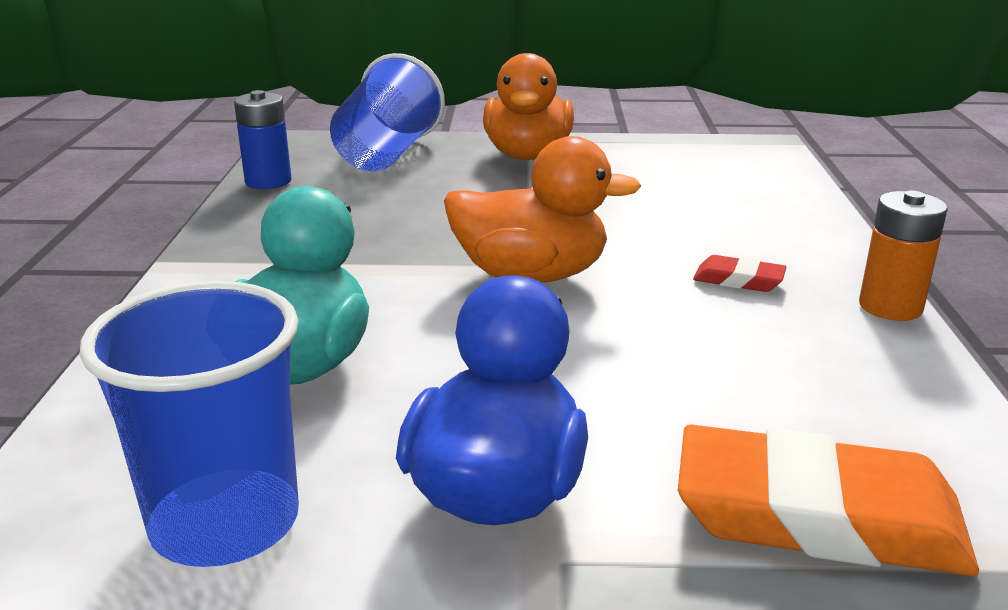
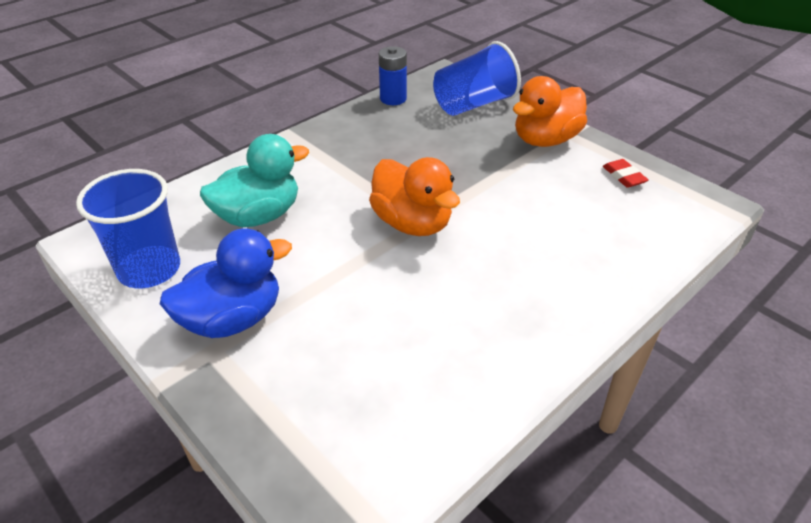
camera: 45 degrees right, 15 degrees up
orange eraser [678,424,979,576] -> none
red eraser [693,255,786,292] -> red eraser moved to [603,159,648,188]
orange battery [859,191,948,321] -> none

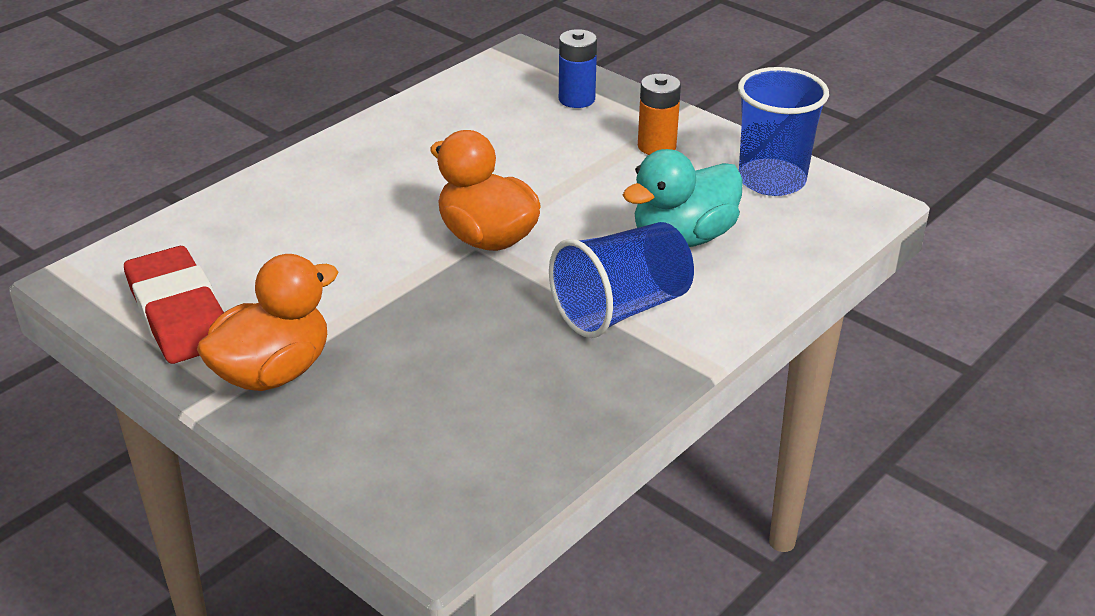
camera: 175 degrees right, 5 degrees down
blue duck [160,228,292,338] -> orange battery [638,74,681,155]
blue battery [379,46,407,105] -> blue battery moved to [559,29,597,108]
blue cup [433,41,521,116] -> blue cup moved to [549,222,694,338]
red eraser [603,159,648,188] -> red eraser [124,246,224,364], size x2.18

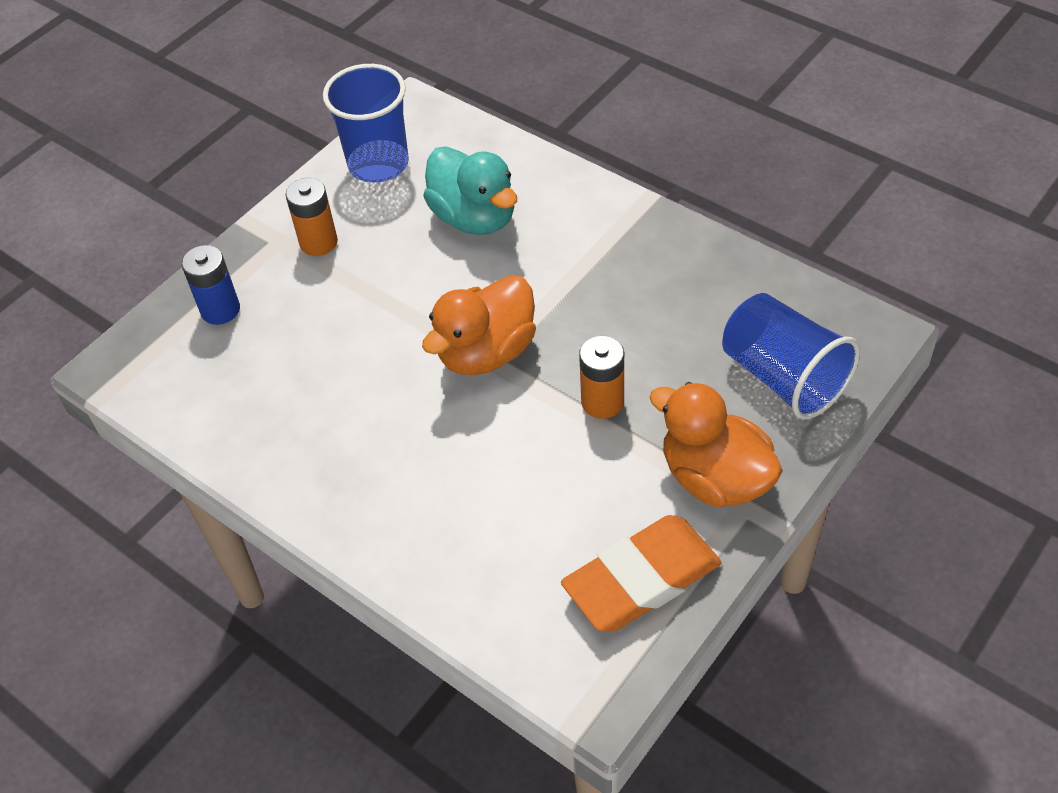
camera: 90 degrees left, 15 degrees up
red eraser [124,246,224,364] -> orange eraser [561,515,722,632]
blue cup [549,222,694,338] -> blue cup moved to [722,293,860,419]
none -> orange battery [579,335,624,419]

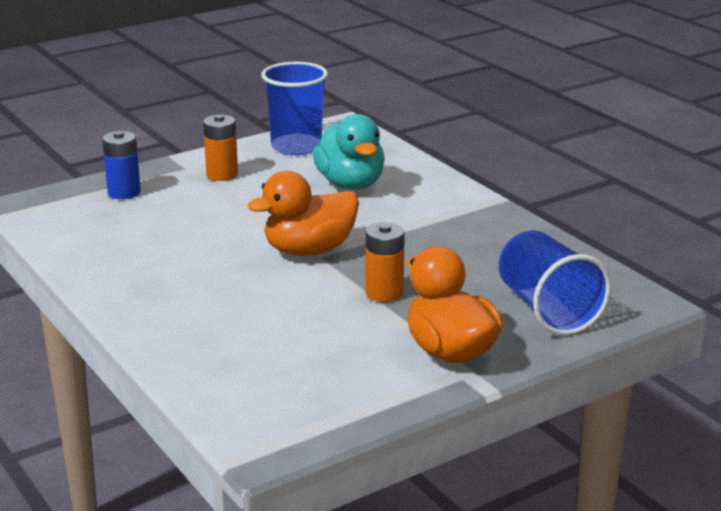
camera: 15 degrees right, 25 degrees down
orange eraser [561,515,722,632] -> none

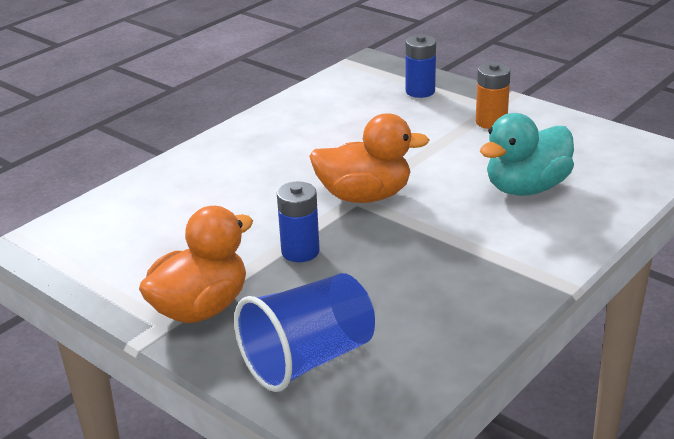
camera: 75 degrees right, 5 degrees up
orange duck [248,171,359,256] -> orange duck turned 135 degrees clockwise [309,113,429,203]
blue cup [261,62,328,155] -> none
orange battery [366,222,405,302] -> blue battery [277,182,320,262]

